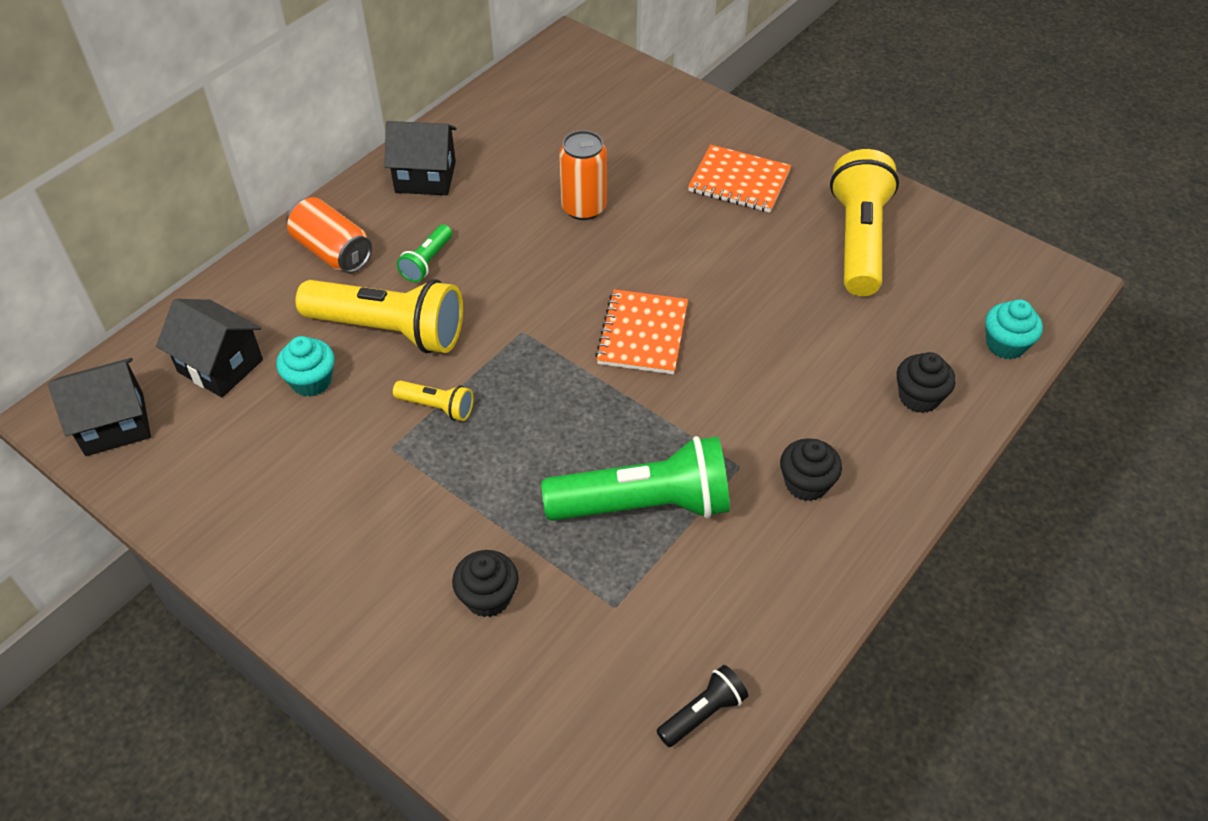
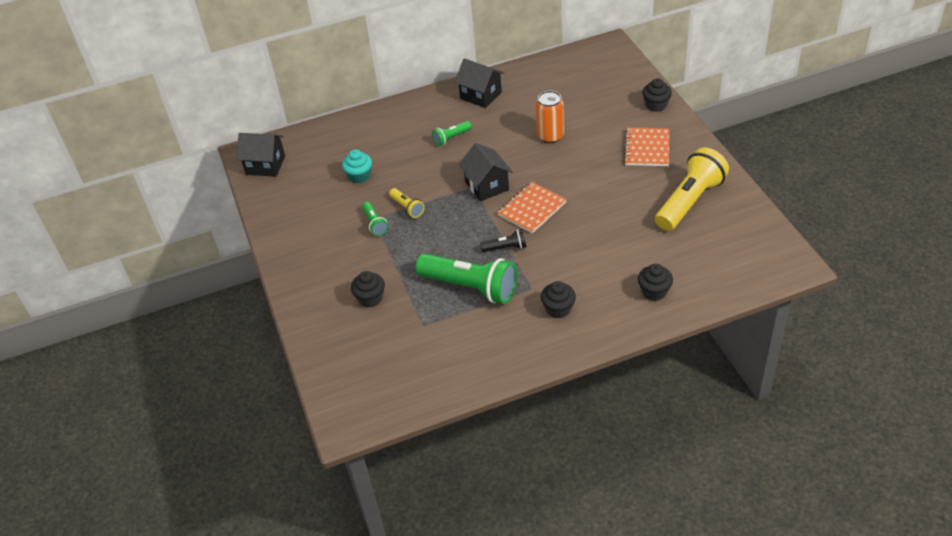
camera: 35 degrees right, 5 degrees down
black house [156,299,263,397] -> black house moved to [459,143,513,202]
orange can [286,197,372,273] -> none
yellow flashlight [296,279,463,353] -> none
black flashlight [657,665,748,747] -> black flashlight moved to [480,229,526,252]
orange notebook [688,145,791,213] -> orange notebook turned 45 degrees clockwise [624,128,669,166]
turquoise cupcake [985,299,1043,359] -> none
none -> green flashlight [362,202,389,236]
none -> black cupcake [642,78,672,112]

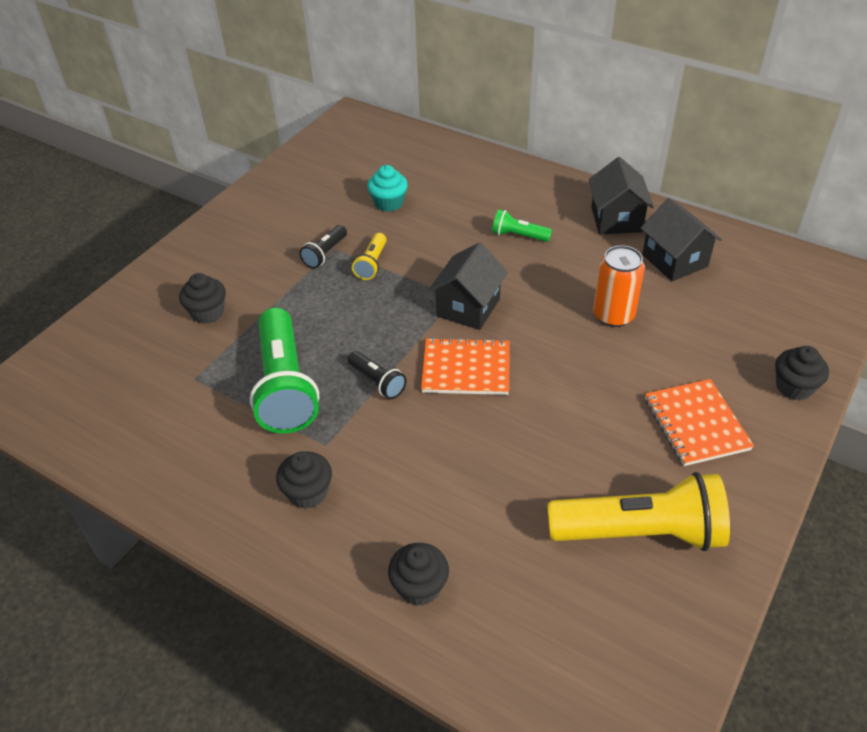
camera: 50 degrees right, 0 degrees up
black house [237,133,285,177] -> black house moved to [641,198,722,281]
green flashlight [362,202,389,236] -> black flashlight [300,225,347,268]
orange notebook [624,128,669,166] -> orange notebook turned 75 degrees counterclockwise [645,379,754,466]

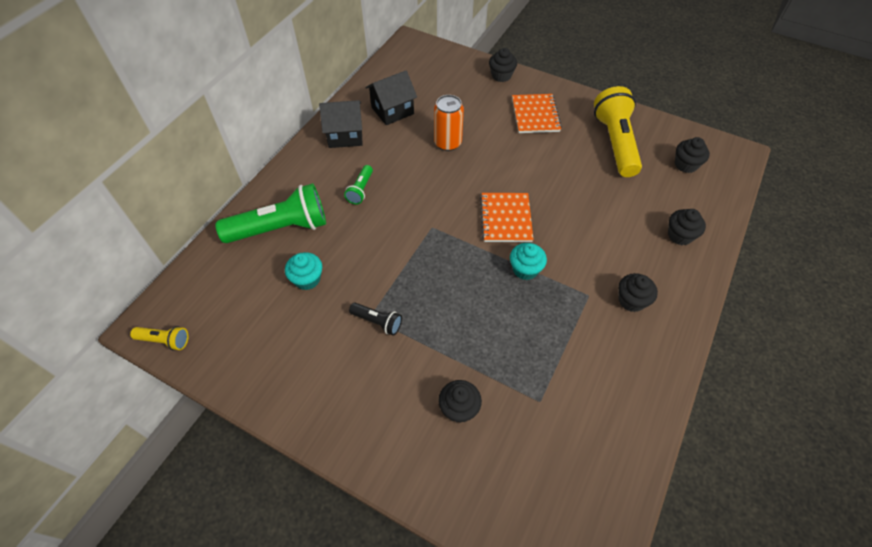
camera: 95 degrees left, 10 degrees up
green flashlight [250,308,319,434] -> green flashlight moved to [215,183,326,243]
black flashlight [347,351,406,399] -> turquoise cupcake [510,243,547,280]
yellow flashlight [352,233,386,280] -> yellow flashlight moved to [130,326,189,351]
black house [429,242,508,330] -> none
orange notebook [645,379,754,466] -> orange notebook turned 75 degrees counterclockwise [512,94,562,133]
none -> black cupcake [675,137,710,173]

